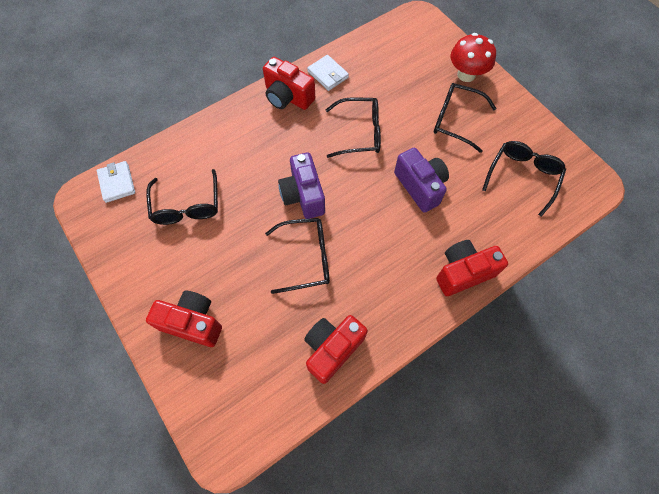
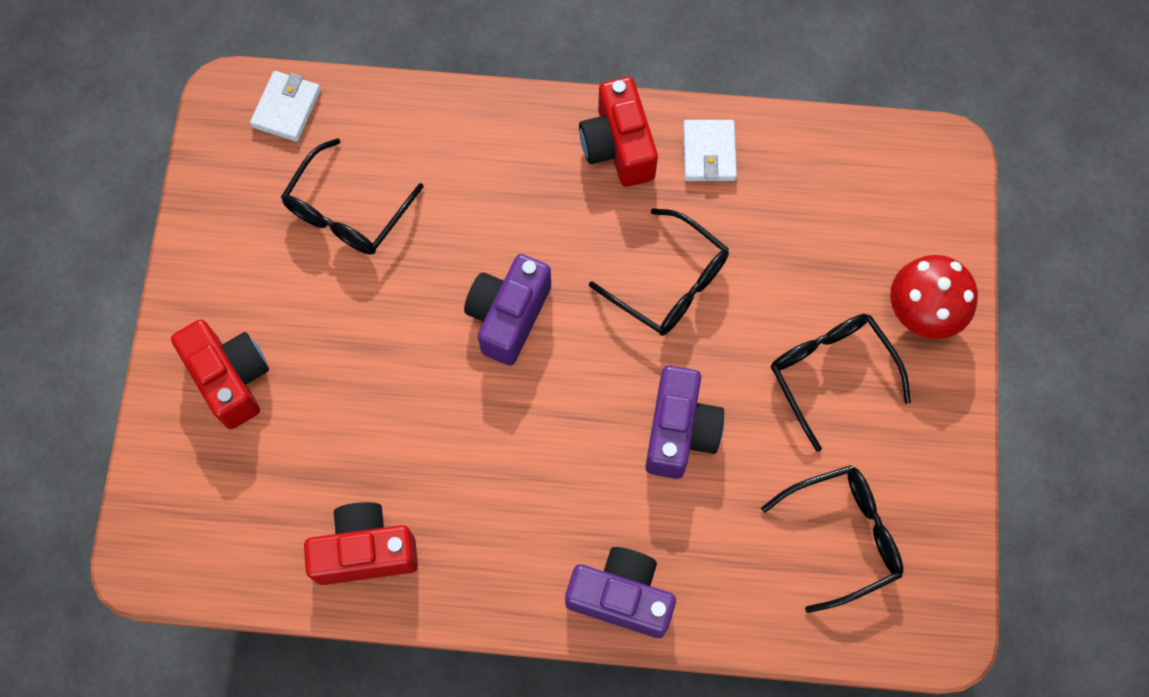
camera: 40 degrees right, 5 degrees up
black glasses [265,218,330,294] -> none
red camera [436,240,508,296] -> purple camera [565,547,676,638]

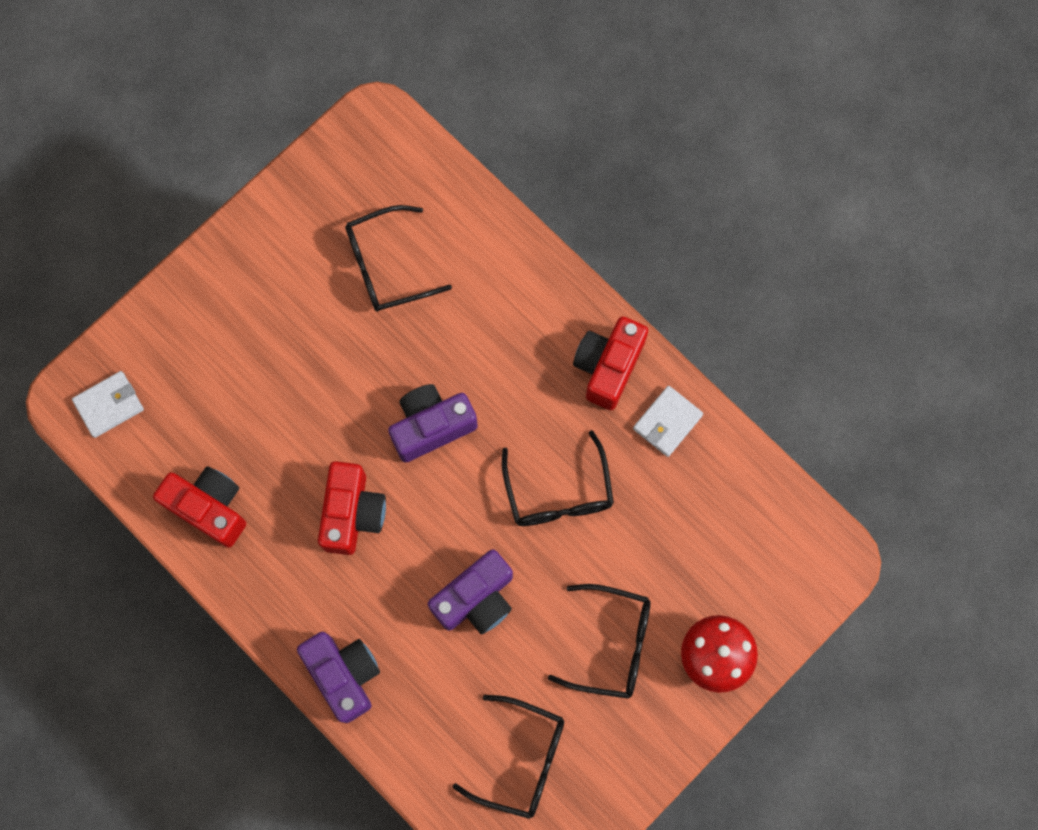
camera: 40 degrees right, 5 degrees up
red camera [171,319,269,429] -> red camera moved to [318,461,386,555]
white wallet [250,71,321,142] -> white wallet moved to [72,371,144,438]
black glasses [771,314,911,452] -> black glasses turned 90 degrees clockwise [548,584,650,699]

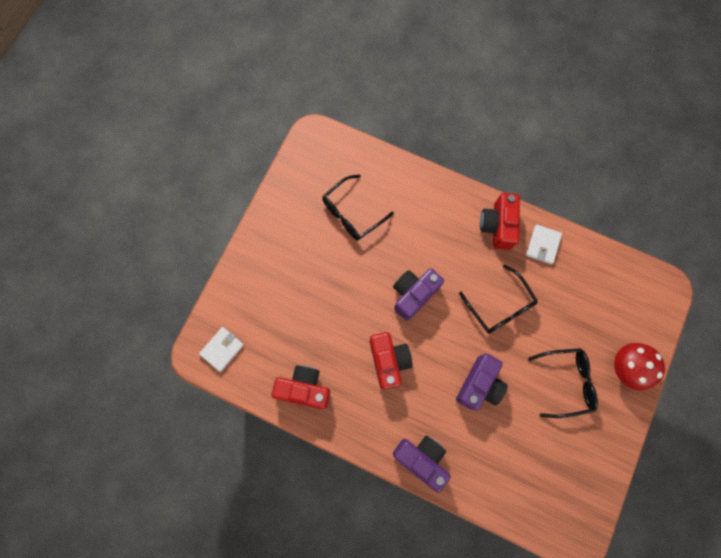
camera: 20 degrees left, 0 degrees up
black glasses [452,695,564,819] -> none

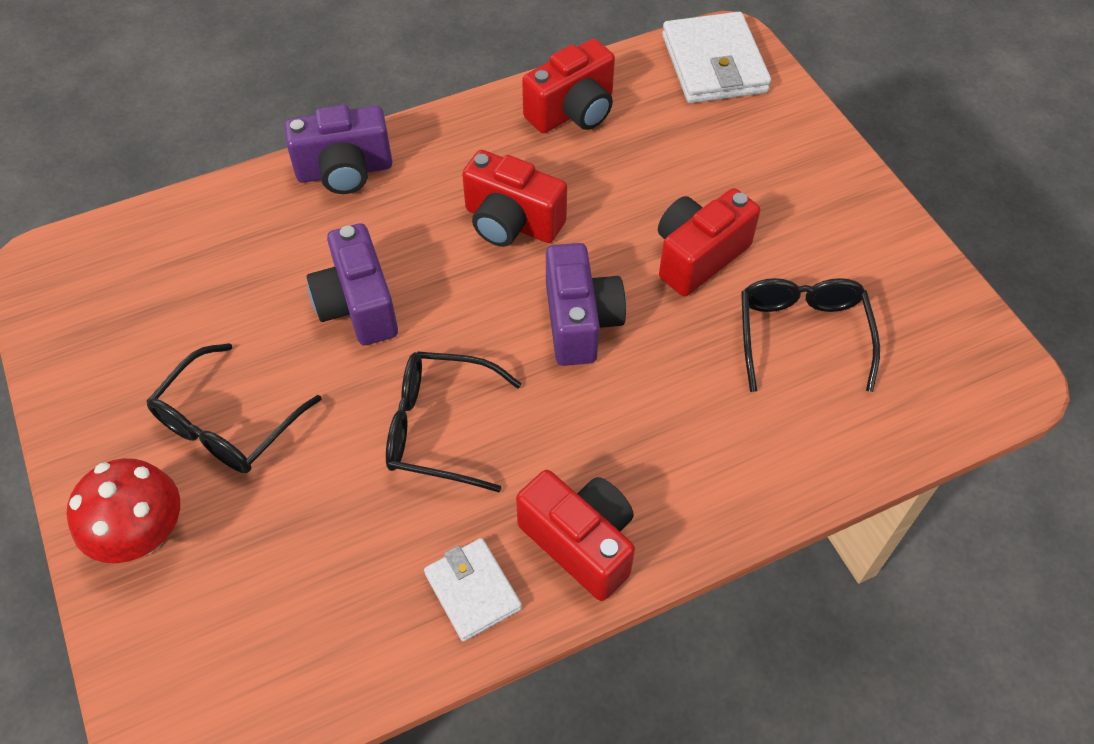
camera: 130 degrees right, 20 degrees down
white wallet [199,327,244,372] -> white wallet [662,12,771,103], size x1.71
none -> red camera [658,188,760,296]

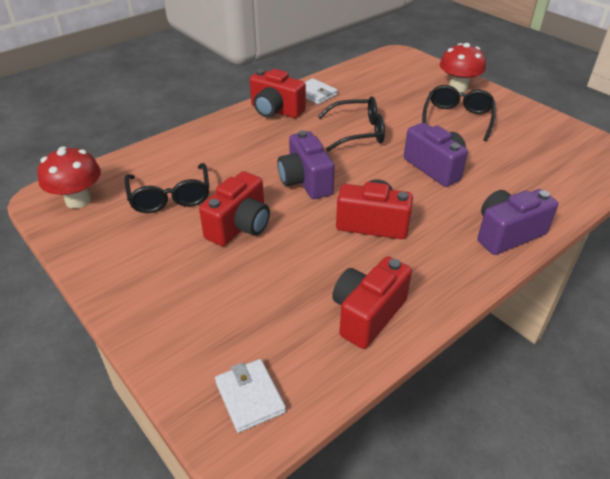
camera: 165 degrees right, 15 degrees down
white wallet [662,12,771,103] -> white wallet [215,359,286,433], size x0.59
none -> red mushroom [37,146,101,208]

